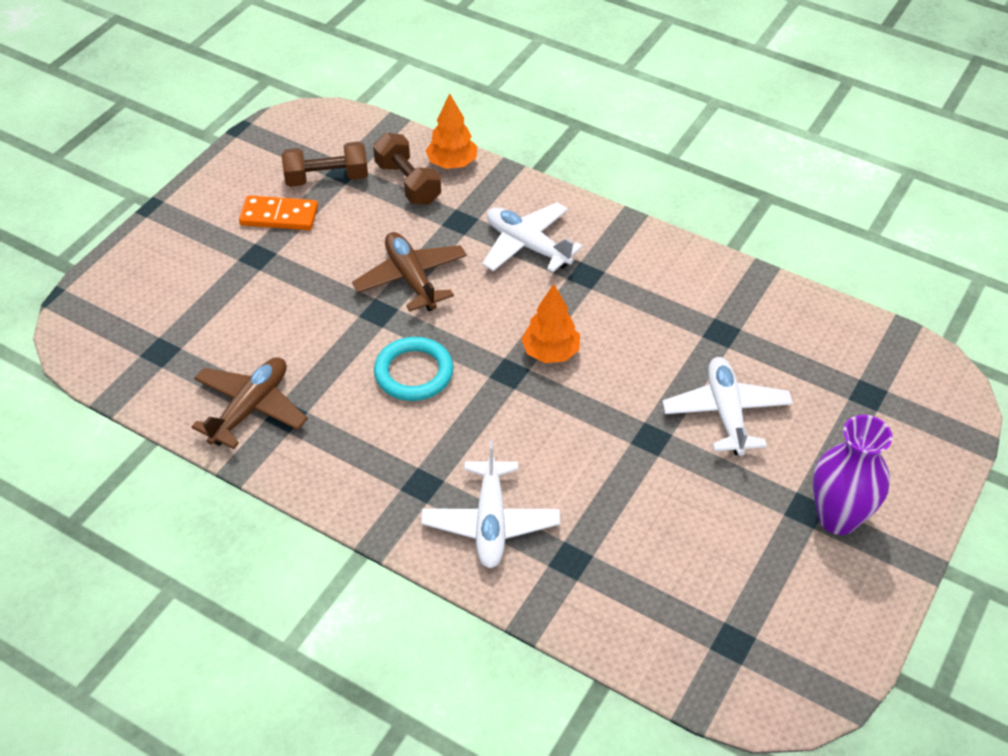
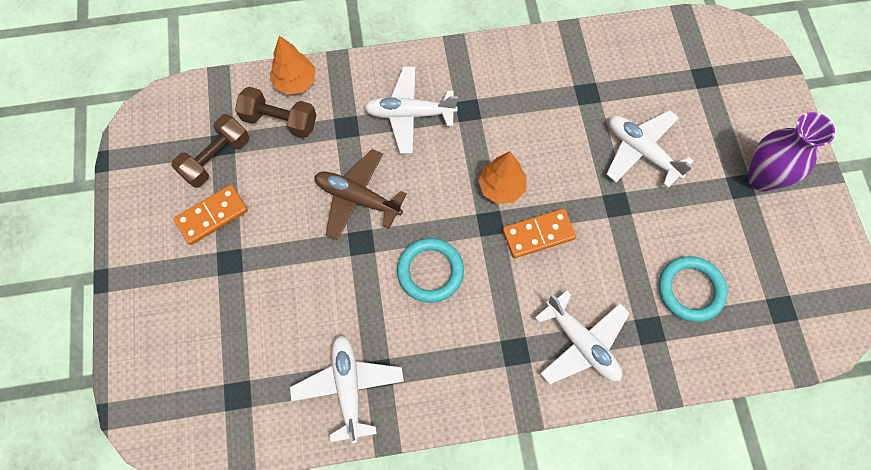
camera: 40 degrees left, 20 degrees up
brown plane [191,357,308,449] -> white plane [290,335,404,443]
none -> orange domino [503,209,576,258]
none -> turquoise ring [659,256,727,322]

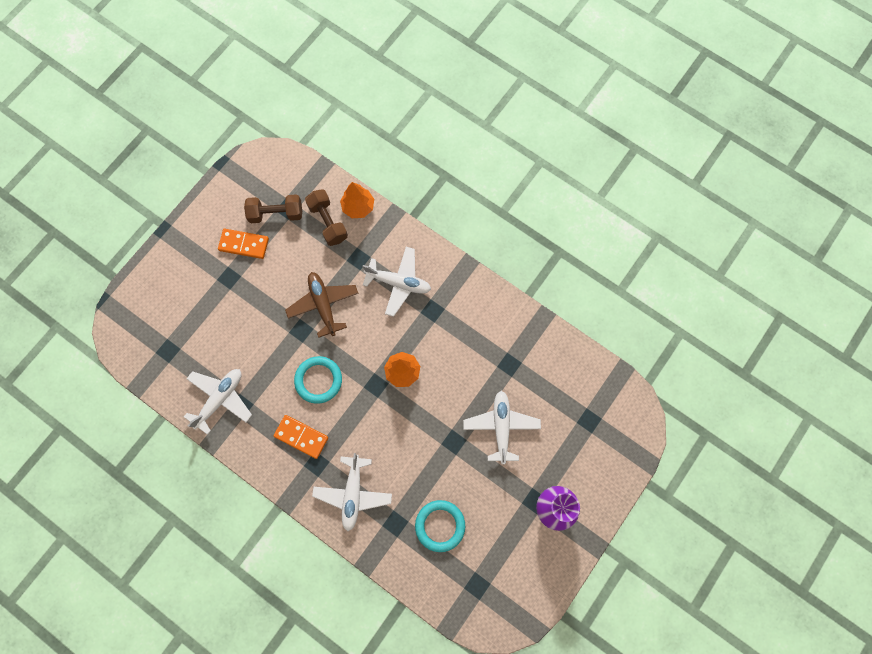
camera: 45 degrees right, 5 degrees up
white plane [364,66,458,154] -> white plane turned 150 degrees clockwise [362,247,431,317]
orange domino [503,209,576,258] -> orange domino moved to [274,415,328,459]

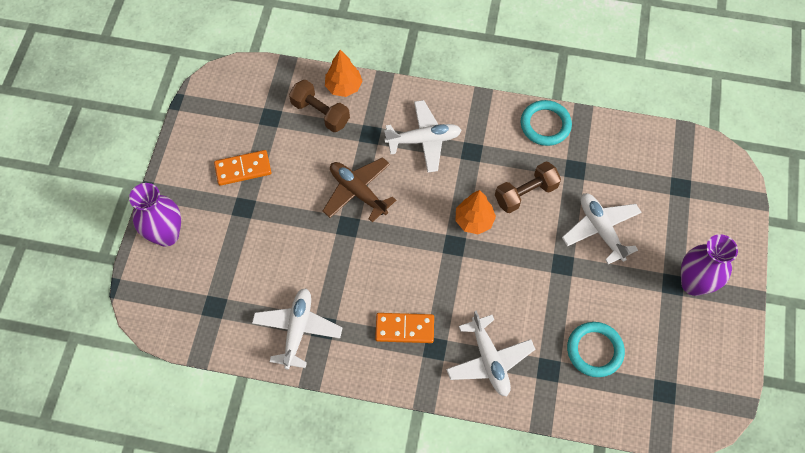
camera: 25 degrees left, 10 degrees down
brown dumbbell [244,194,302,223] -> brown dumbbell moved to [495,162,561,213]
turquoise ring [294,356,342,404] -> turquoise ring moved to [520,100,572,146]
none -> purple vase [129,183,181,247]

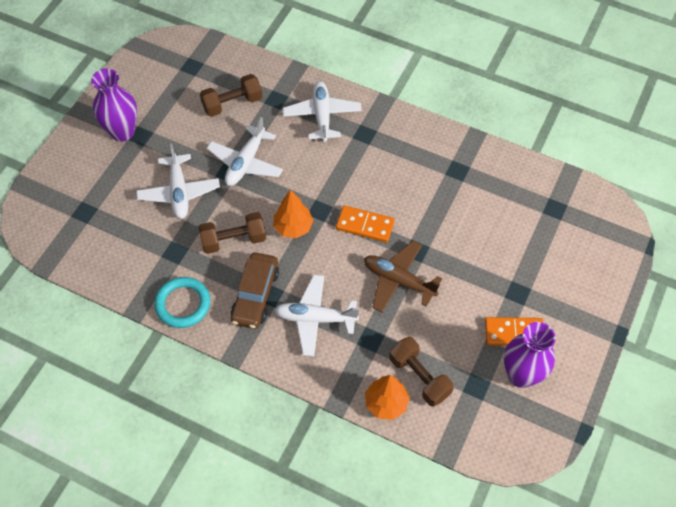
camera: 165 degrees left, 5 degrees down
purple vase [129,183,181,247] -> purple vase moved to [504,322,556,388]
white plane [252,288,342,370] -> white plane moved to [207,117,283,186]
brown plane [323,157,396,222] -> brown plane turned 150 degrees clockwise [364,241,442,312]
orange domino [375,313,434,343] -> orange domino moved to [336,205,395,242]
turquoise ring [567,322,625,377] -> brown dumbbell [200,74,262,117]
none -> brown car [231,252,279,329]

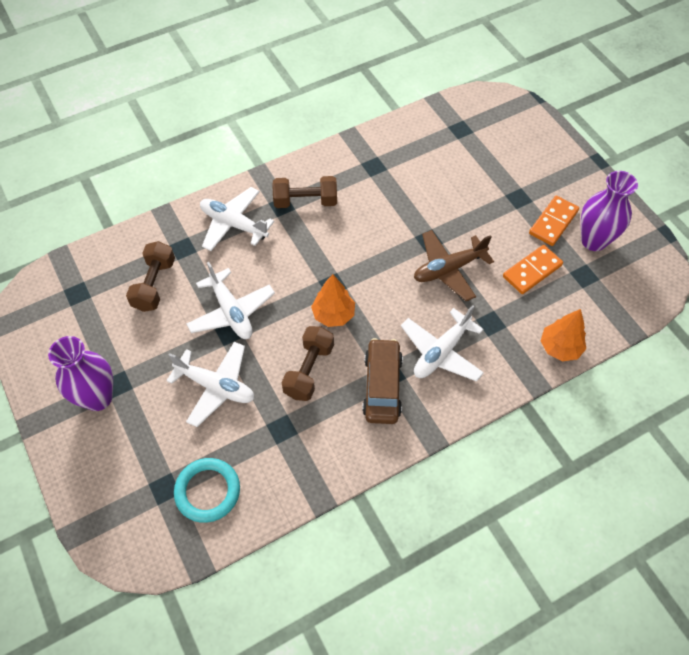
camera: 55 degrees left, 0 degrees up
turquoise ring [154,277,210,328] -> turquoise ring moved to [174,458,240,523]
brown car [231,252,279,329] -> brown car turned 135 degrees counterclockwise [362,338,403,424]
orange domino [336,205,395,242] -> orange domino moved to [503,245,563,294]
brown dumbbell [389,337,454,407] -> brown dumbbell moved to [272,176,337,208]

